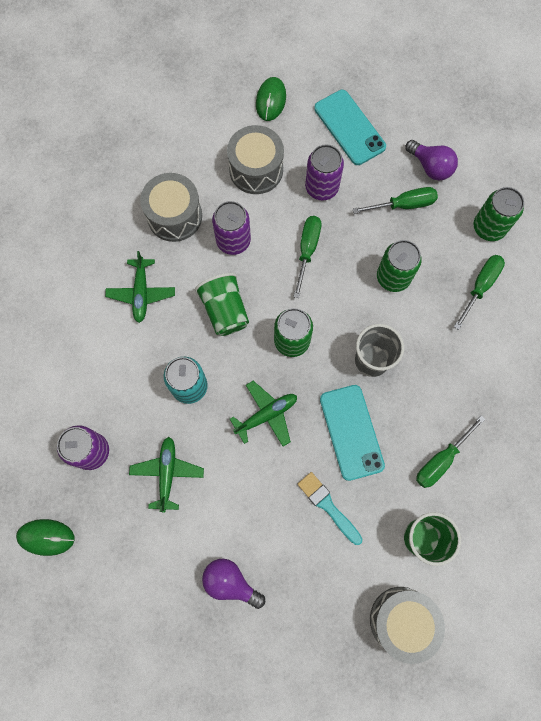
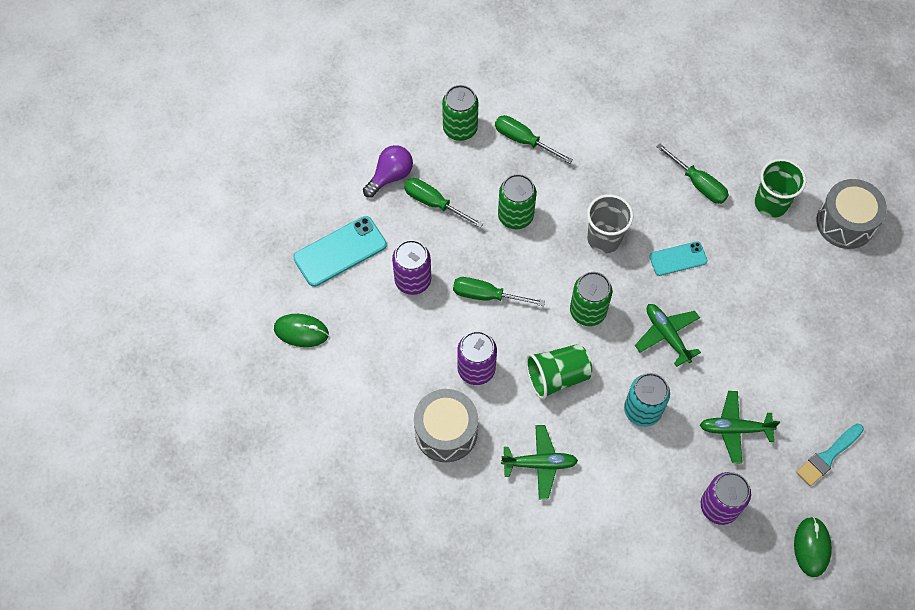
camera: 90 degrees left, 10 degrees down
purple light bulb [202,559,265,609] -> none
grey drum [227,125,284,194] -> none
turquoise brush [298,472,362,545] -> turquoise brush moved to [796,424,864,486]
turquoise phone [320,385,385,481] -> turquoise phone [649,241,708,276], size x0.61
green screwdriver [353,187,438,214] -> green screwdriver turned 45 degrees counterclockwise [404,178,483,228]

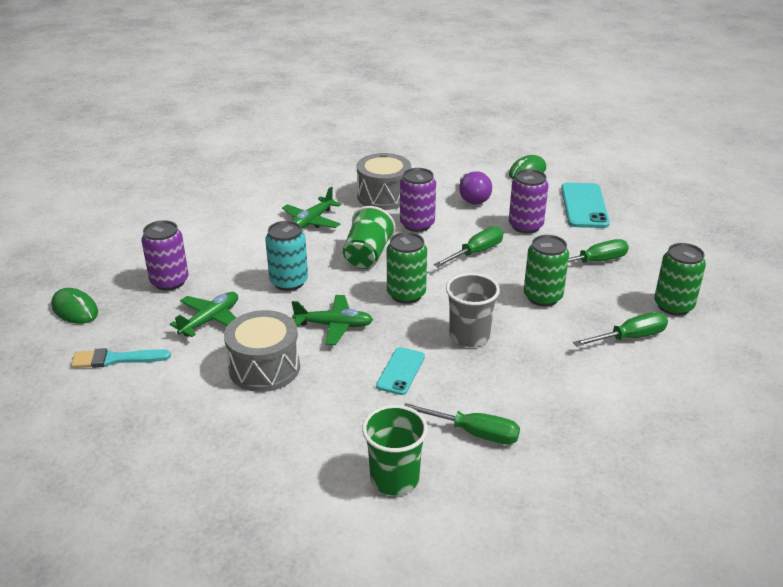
camera: 125 degrees right, 30 degrees down
purple light bulb [363,145,413,198] -> purple light bulb moved to [459,171,492,204]
green screwdriver [656,144,729,204] -> green screwdriver turned 150 degrees counterclockwise [404,403,520,445]
turquoise brush [796,424,864,486] -> turquoise brush turned 90 degrees counterclockwise [71,348,171,368]
grey drum [816,179,887,249] -> grey drum moved to [224,310,300,392]

